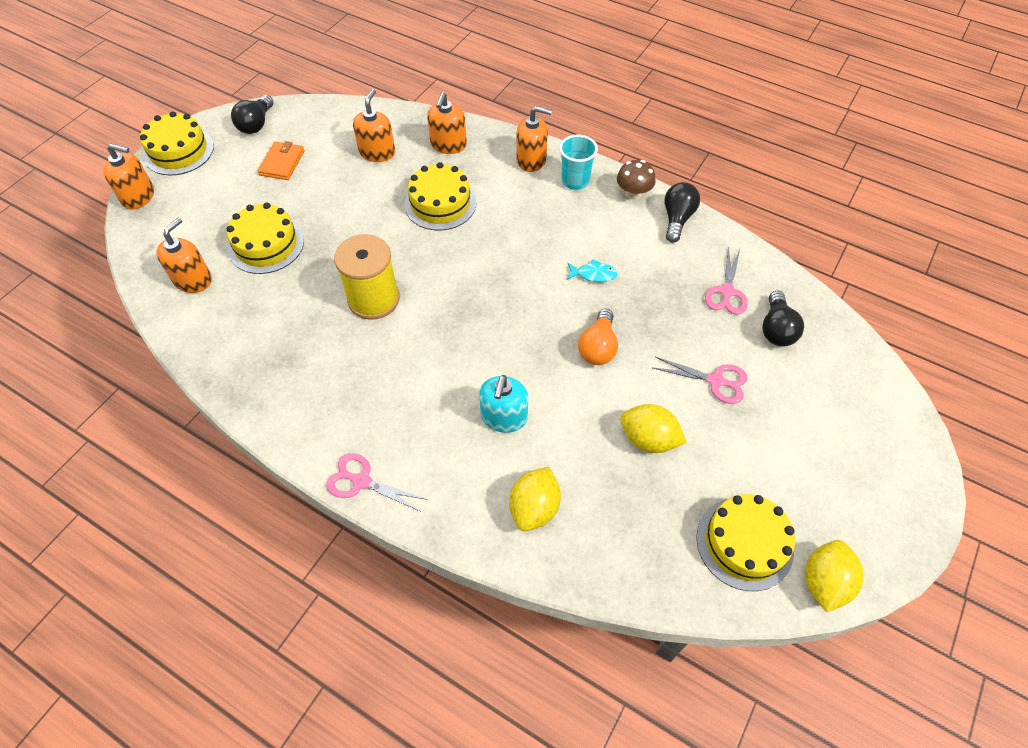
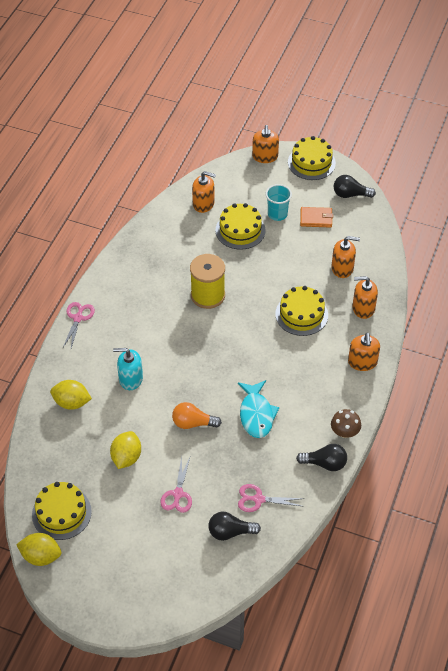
camera: 80 degrees right, 5 degrees down
turquoise cup [559,135,598,190] -> turquoise cup moved to [266,184,292,221]
turquoise fish [567,259,618,282] -> turquoise fish [238,380,279,438], size x1.87

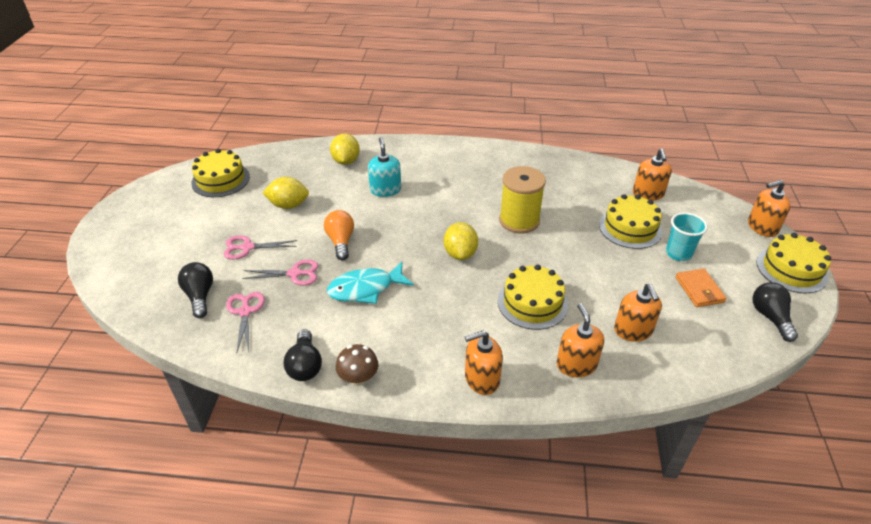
camera: 75 degrees right, 10 degrees down
yellow lemon [16,533,61,566] -> yellow lemon moved to [444,222,478,260]
pink scissors [62,302,95,349] -> pink scissors moved to [242,260,319,286]

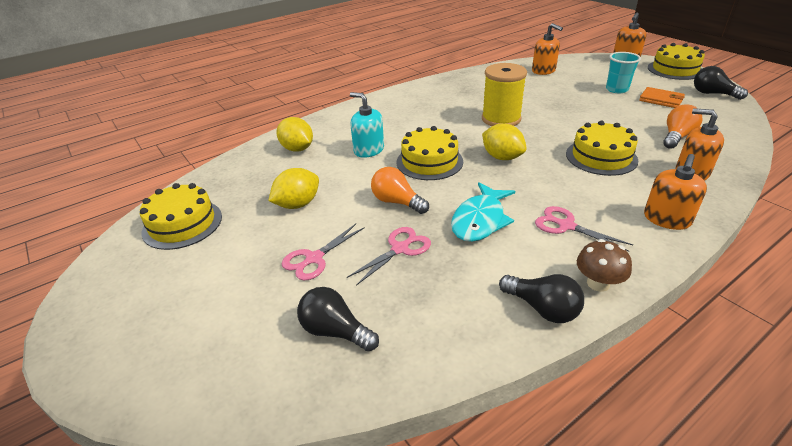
camera: 40 degrees left, 5 degrees down
pink scissors [226,292,265,352] -> pink scissors moved to [535,206,633,252]
yellow cake [599,194,663,249] -> yellow cake moved to [396,126,463,180]
orange soap dispenser [614,284,662,342] -> orange light bulb [663,105,703,149]

